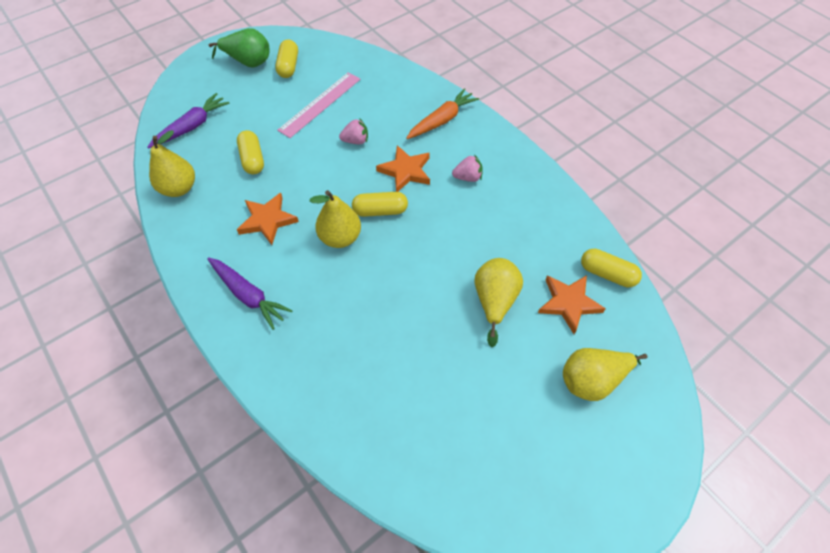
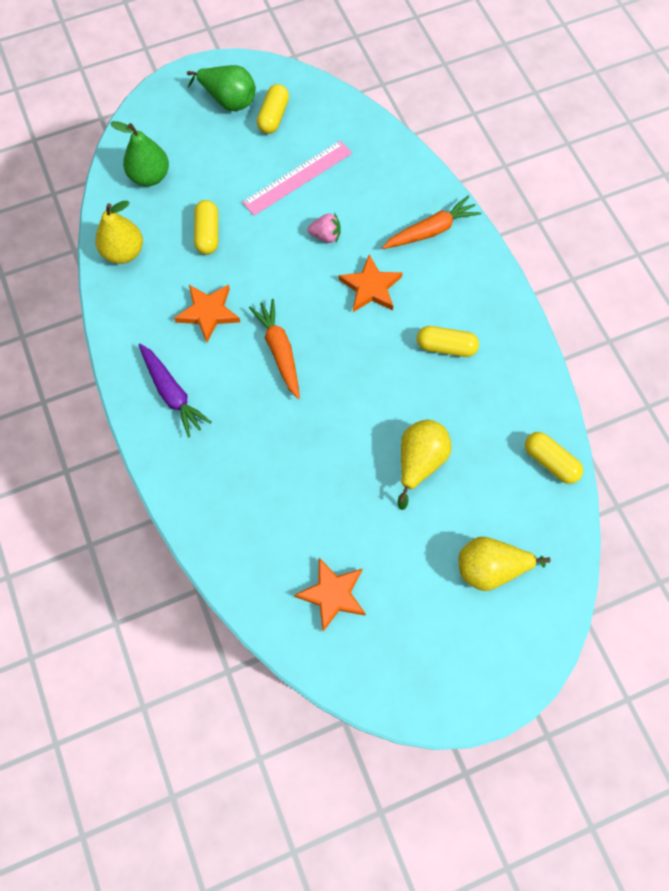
camera: 15 degrees right, 10 degrees up
purple carrot [147,93,230,148] -> green pear [110,121,169,186]
yellow pear [309,190,361,248] -> orange carrot [249,299,300,399]
yellow capsule [352,192,408,217] -> yellow capsule moved to [417,326,479,357]
pink strawberry [452,154,483,182] -> none
orange star [538,275,606,334] -> orange star moved to [294,558,366,632]

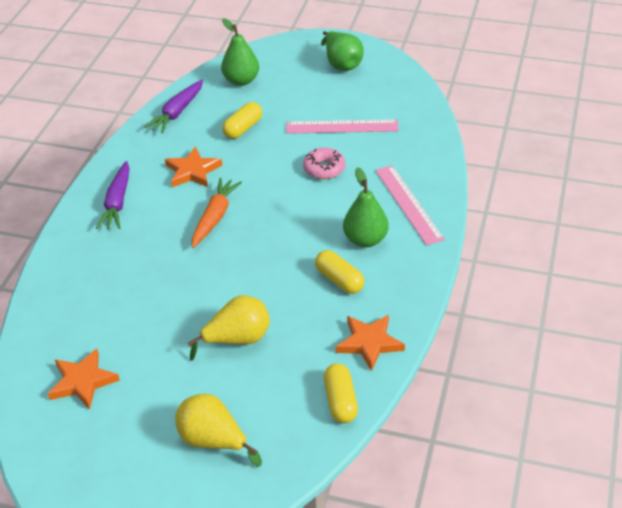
camera: 40 degrees right, 25 degrees down
yellow pear [95,201,143,264] -> purple carrot [144,79,203,133]
yellow capsule [257,84,289,134] -> none
pink strawberry [307,213,341,243] -> pink donut [303,148,345,179]
orange star [339,255,403,312] -> orange star moved to [336,315,405,371]
orange carrot [382,195,482,249] -> pink ruler [375,165,445,246]
none -> green pear [343,167,389,247]

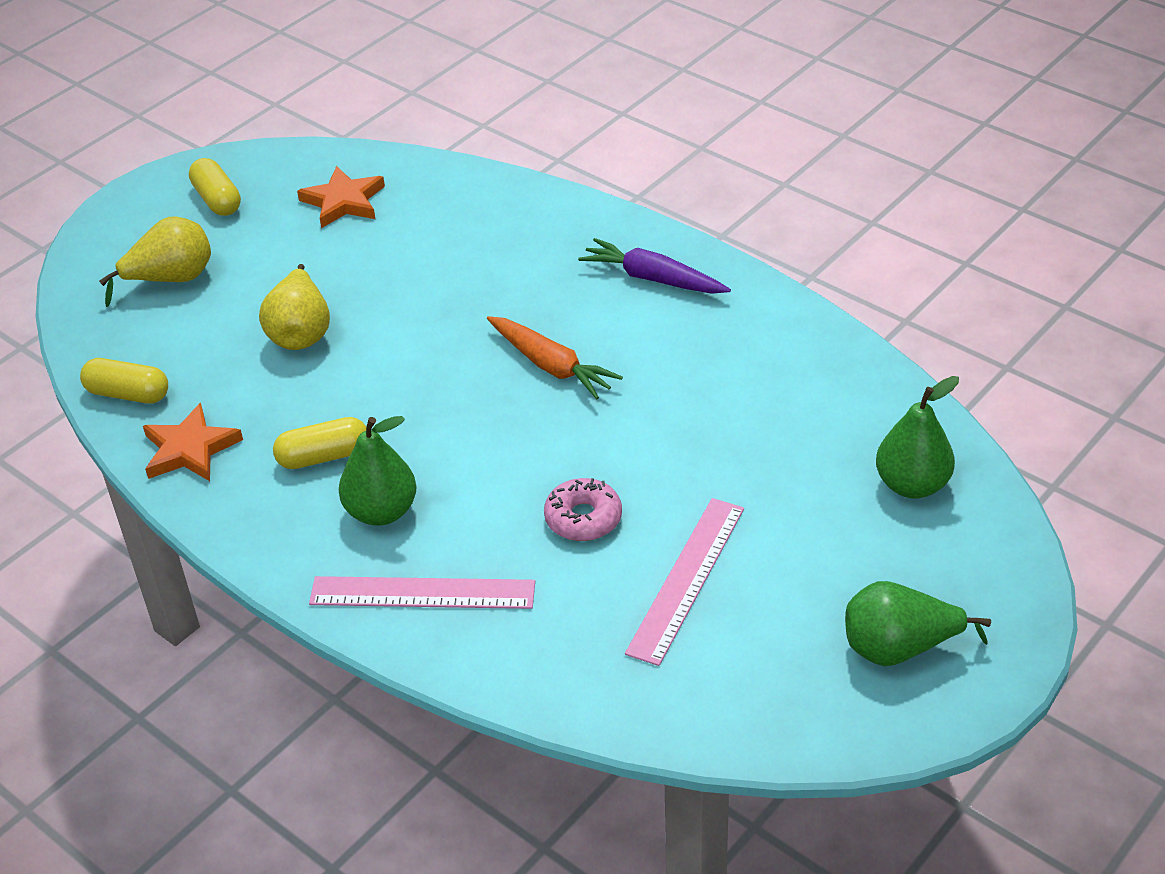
camera: 115 degrees right, 0 degrees up
purple carrot [144,79,203,133] -> none
orange star [165,146,222,187] -> none
yellow capsule [222,102,262,139] -> yellow capsule moved to [189,158,241,216]

